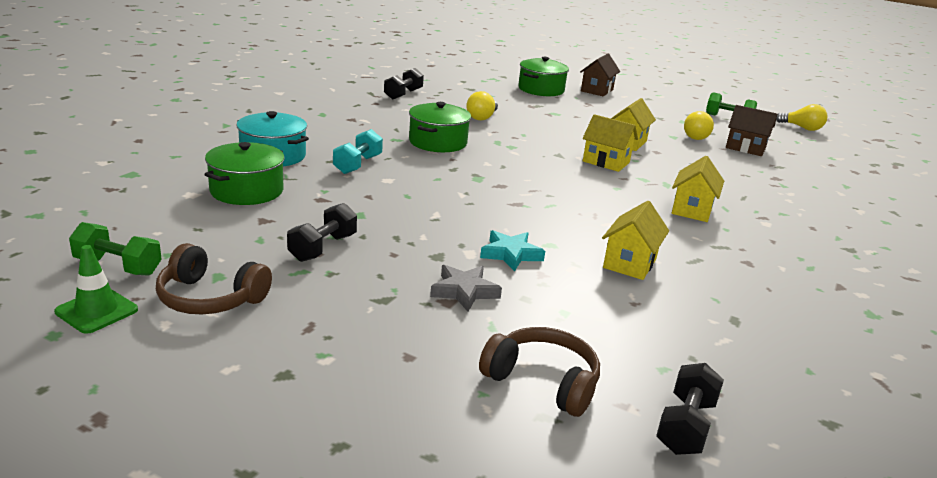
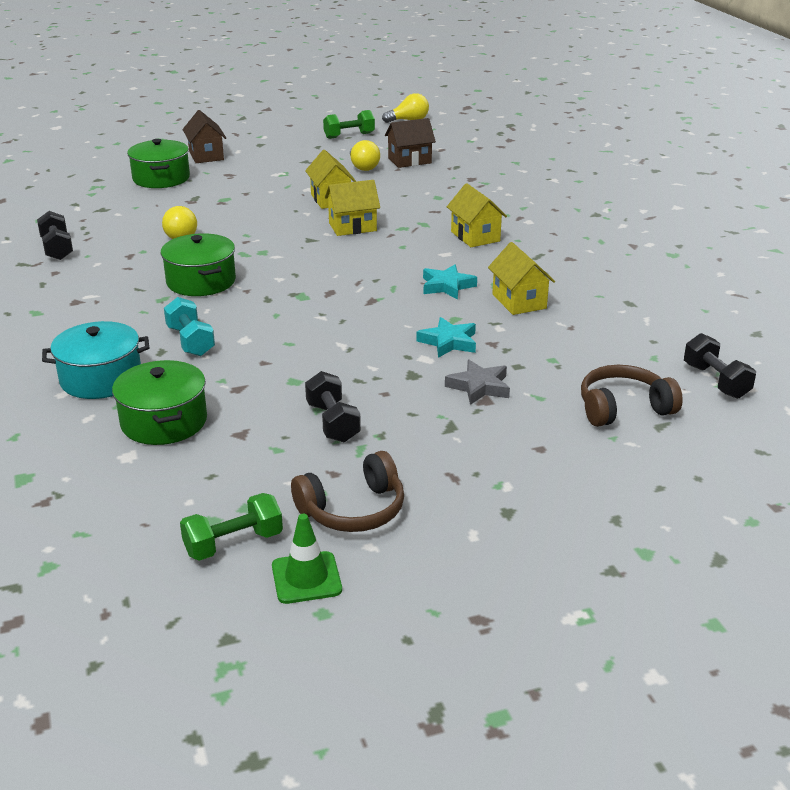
camera: 45 degrees left, 5 degrees up
none -> turquoise star [423,264,477,300]

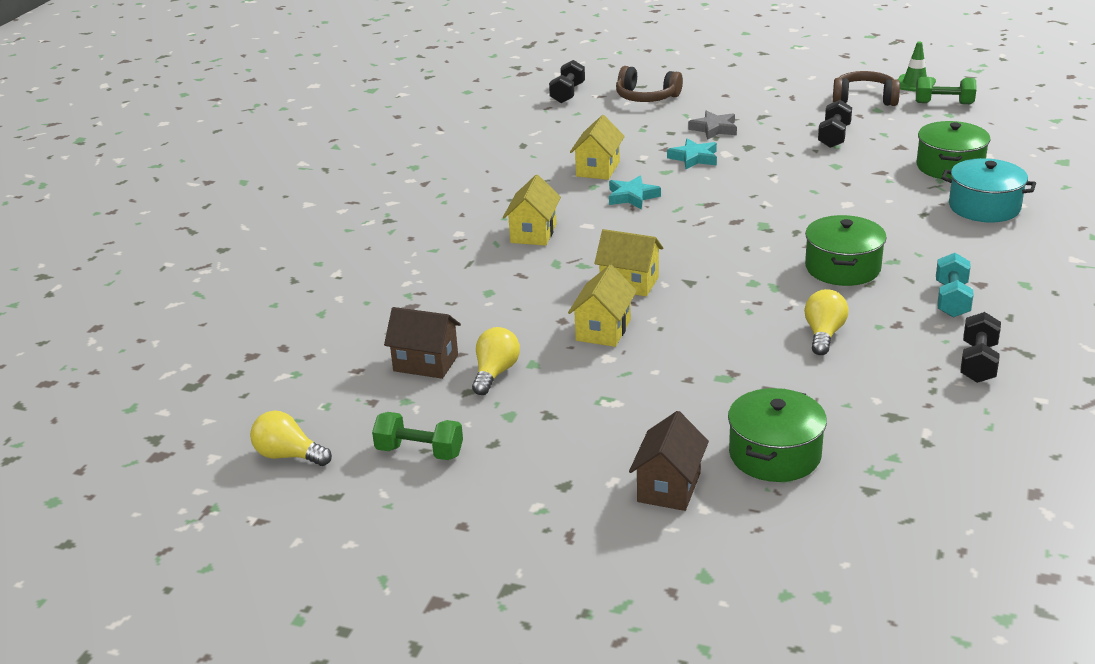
camera: 140 degrees left, 0 degrees up
turquoise dumbbell [164,297,215,356] -> turquoise dumbbell moved to [936,253,974,318]

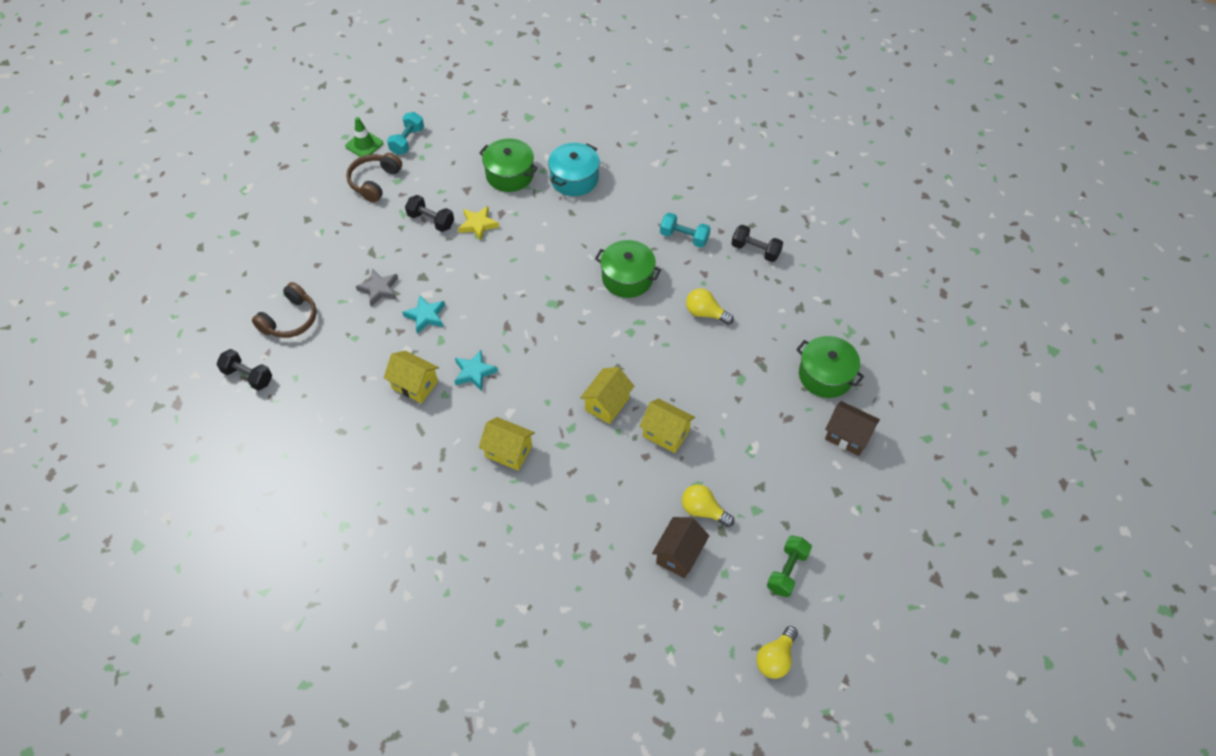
camera: 80 degrees left, 25 degrees up
green dumbbell [916,77,976,104] -> turquoise dumbbell [387,112,424,155]
none -> yellow star [458,206,499,241]

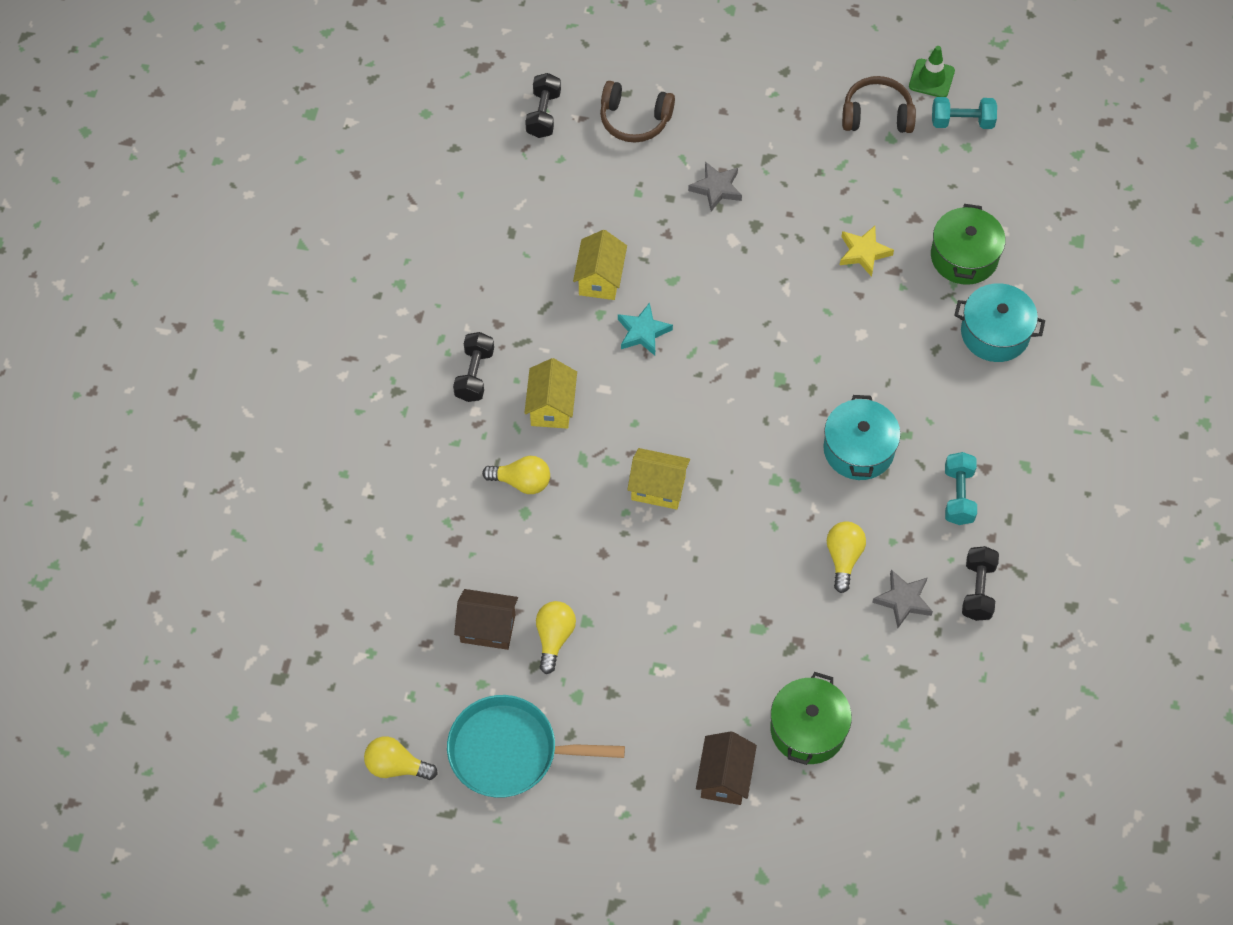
camera: 70 degrees right, 5 degrees up
turquoise star [402,295,445,334] -> none
black dumbbell [405,195,454,232] -> black dumbbell moved to [453,332,494,402]
green pot [595,240,661,298] -> turquoise pot [823,395,901,480]
yellow house [639,398,695,453] -> none
green dumbbell [767,536,812,597] -> turquoise pan [447,695,625,798]
none -> yellow light bulb [482,456,550,494]
none -> grey star [872,570,933,628]

